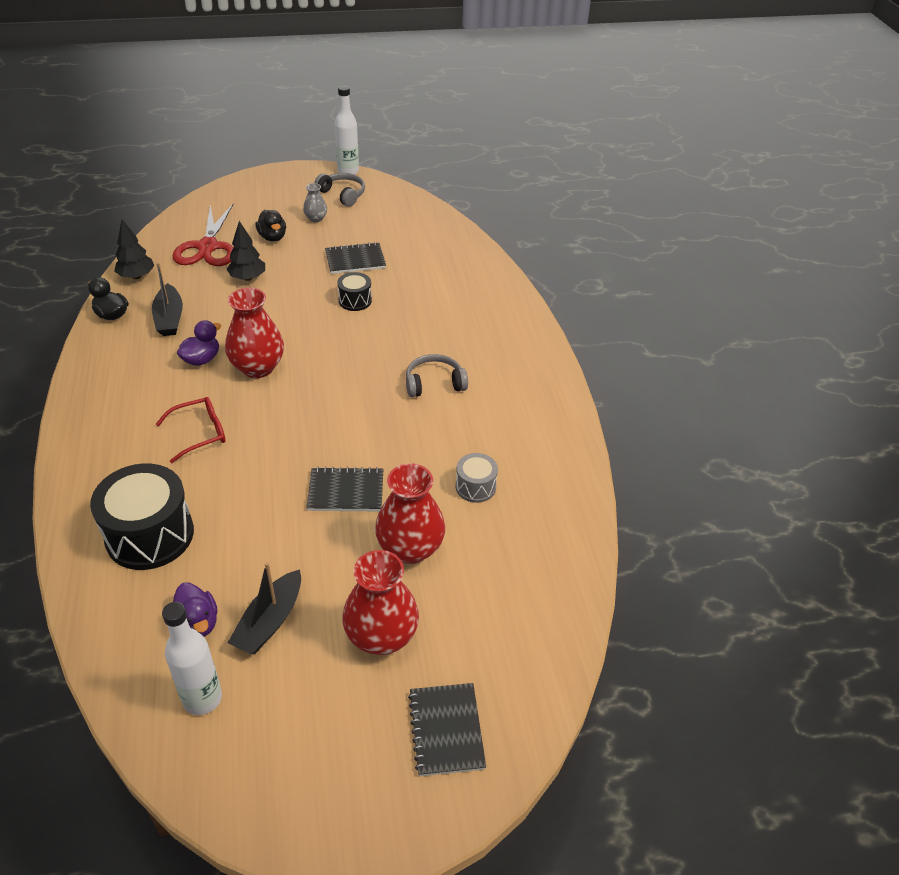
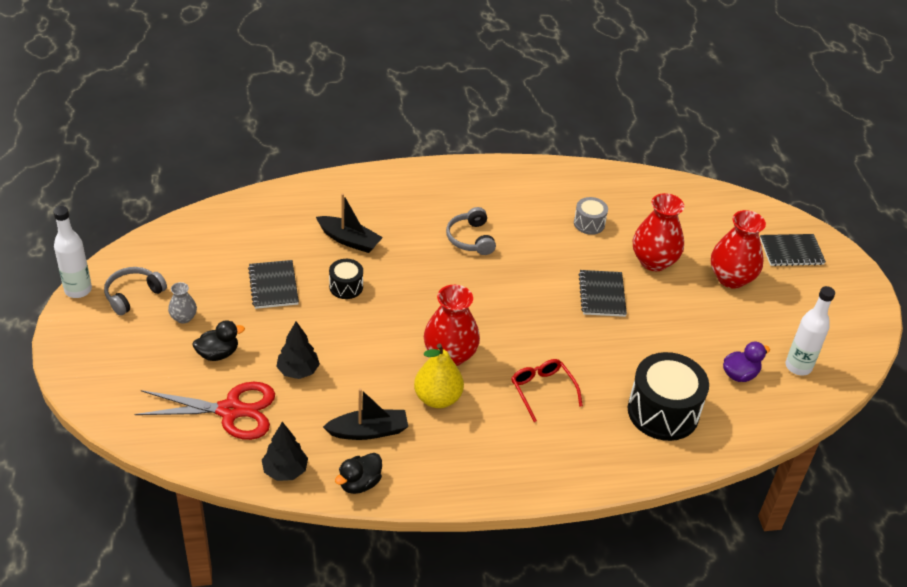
camera: 90 degrees left, 0 degrees up
purple duck [177,320,221,366] -> yellow pear [414,343,464,408]
black boat [228,562,301,654] -> black boat moved to [316,193,383,253]

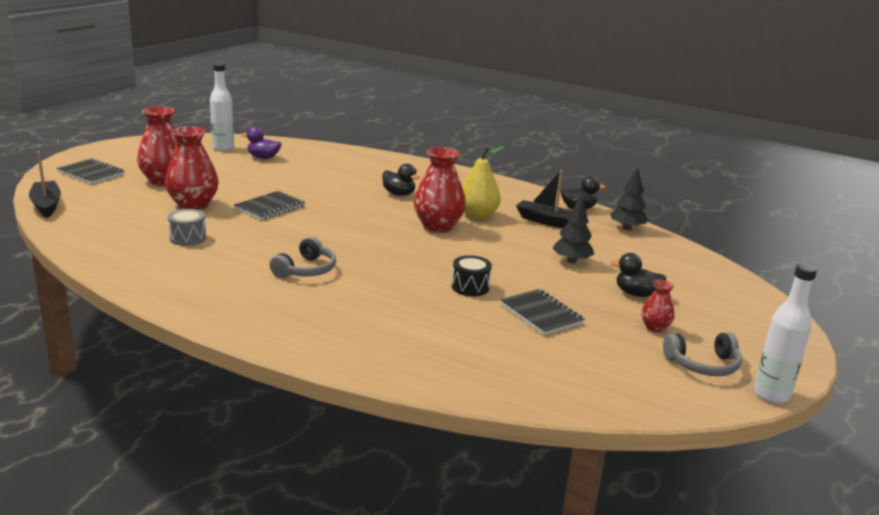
camera: 140 degrees left, 20 degrees down
red scissors [135,382,275,440] -> none
grey vase [168,282,197,324] -> red vase [641,280,675,332]
black notebook [248,260,299,309] -> black notebook turned 60 degrees counterclockwise [500,289,585,335]
black boat [316,193,383,253] -> black boat moved to [29,151,61,218]
red glasses [511,359,583,422] -> black duck [382,164,420,196]
black drum [628,352,709,441] -> none

